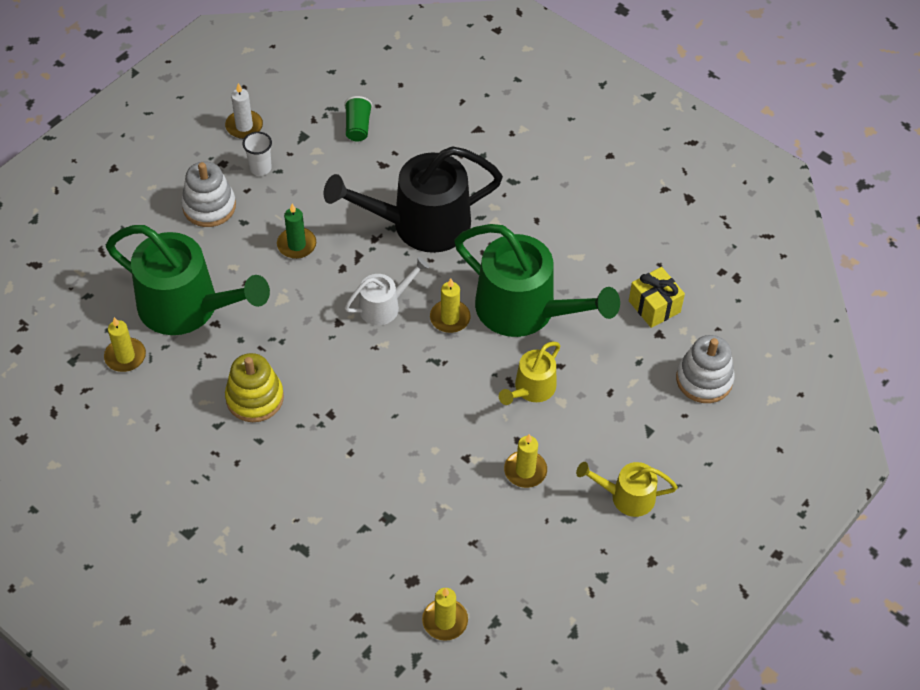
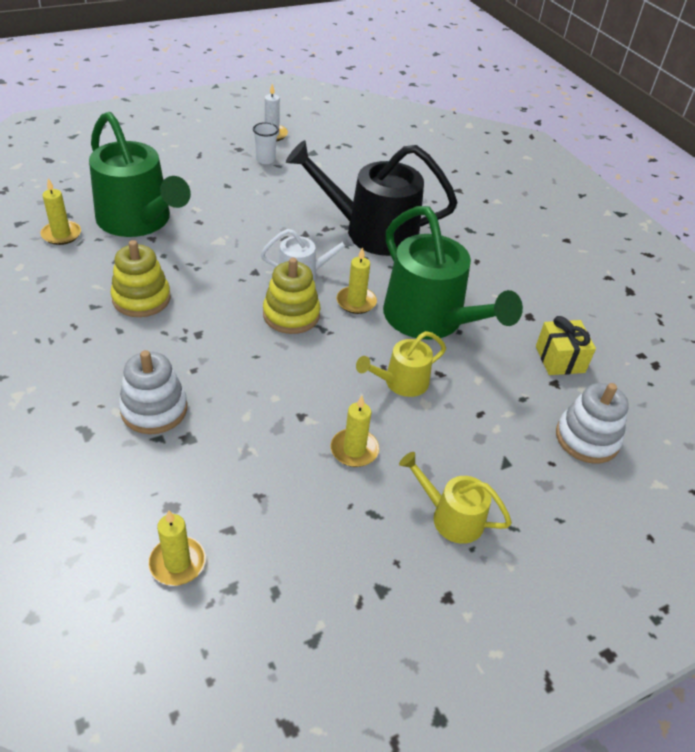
camera: 20 degrees right, 10 degrees down
white stacking toy [181,161,236,227] -> white stacking toy moved to [119,350,187,434]
green candle [277,204,316,259] -> none
green cup [344,96,373,141] -> none
none -> yellow stacking toy [263,258,320,334]

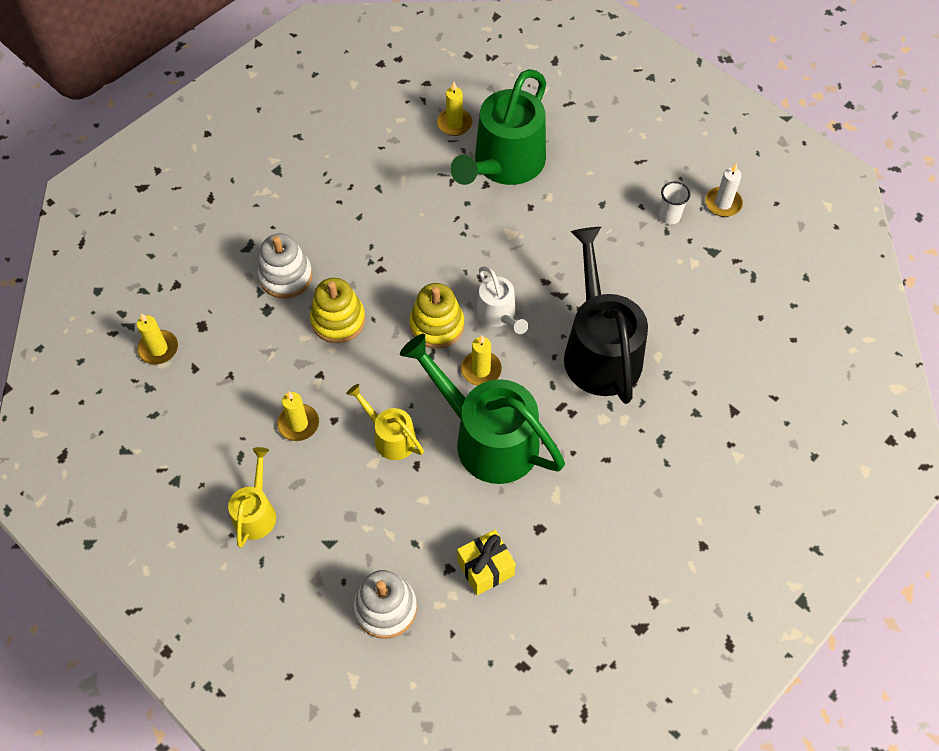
camera: 75 degrees right, 15 degrees up
yellow stacking toy [111,240,171,317] -> yellow stacking toy moved to [310,278,365,343]
green watering can [383,206,523,340] -> green watering can turned 90 degrees clockwise [400,334,565,484]

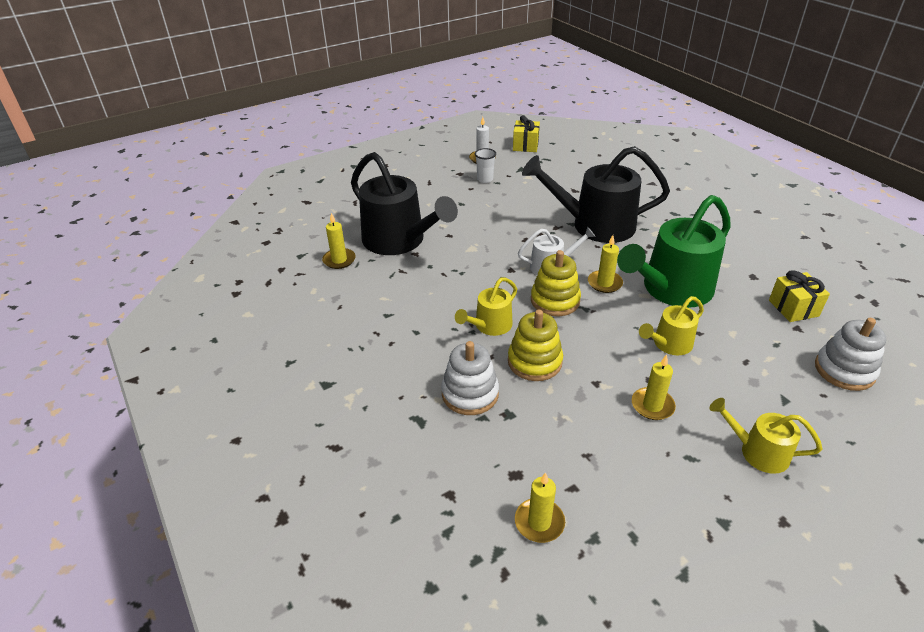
camera: 75 degrees left, 20 degrees down
green watering can [450,69,546,185] -> black watering can [351,152,458,255]
none -> yellow watering can [455,277,517,336]
none -> yellow gift [513,115,540,152]

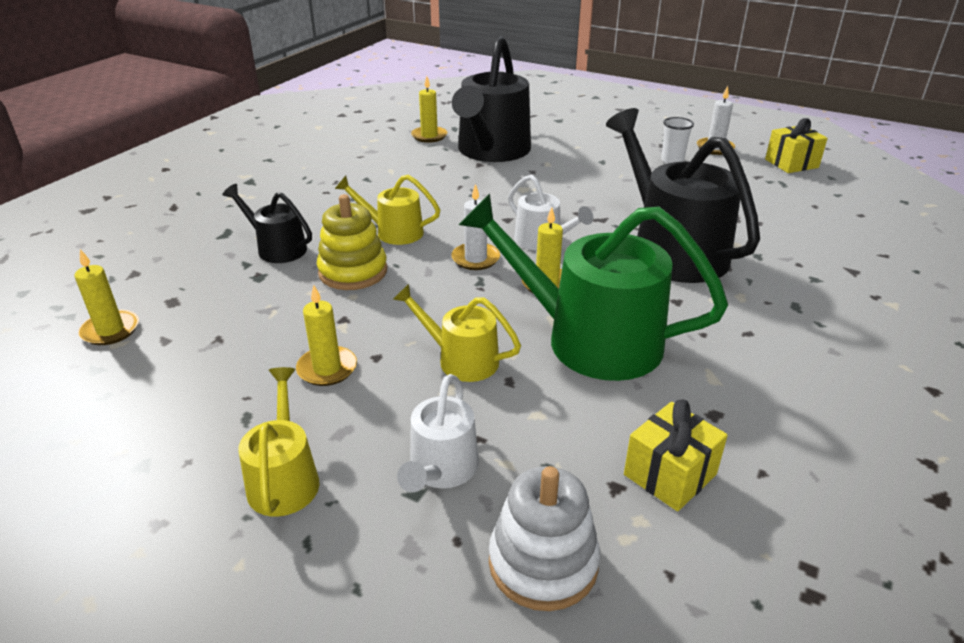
camera: 60 degrees right, 5 degrees down
white stacking toy [441,341,499,415] -> black watering can [222,184,312,263]
yellow stacking toy [531,250,581,316] -> white candle [451,184,500,270]
none -> white watering can [397,374,479,492]

